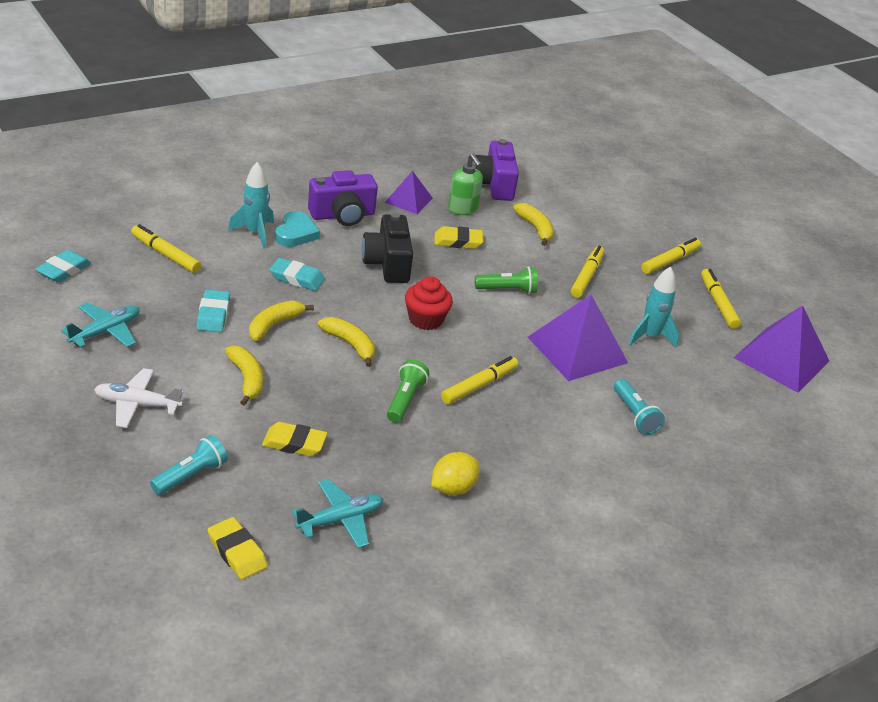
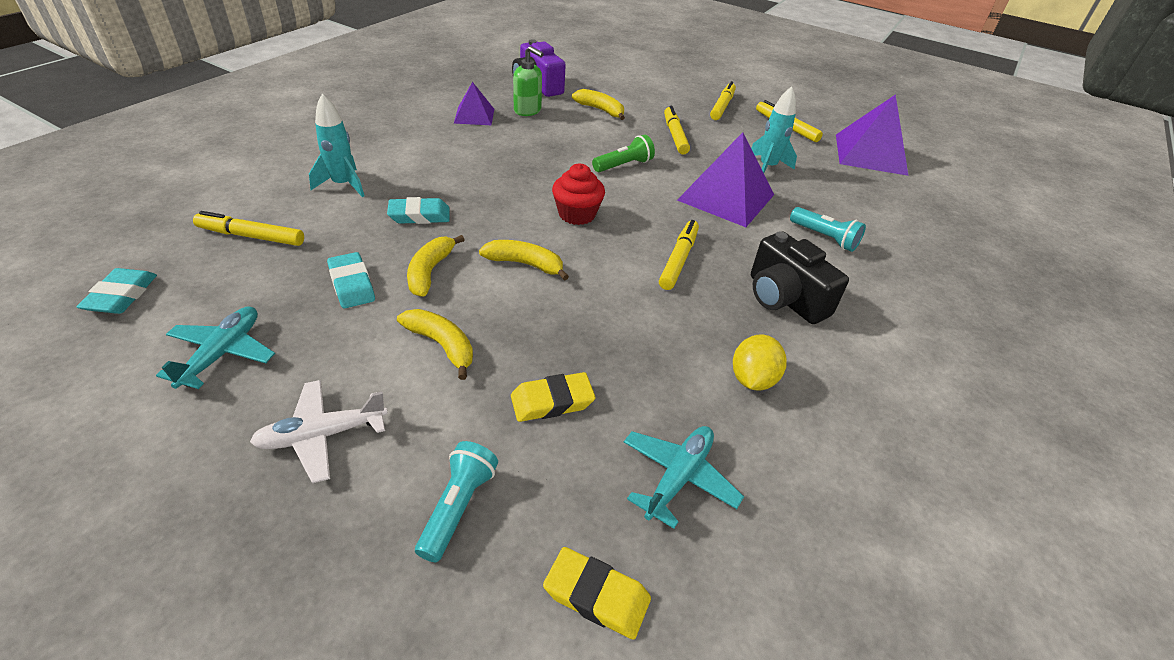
camera: 25 degrees left, 5 degrees up
turquoise heart [275,211,320,247] -> none
purple camera [308,170,378,226] -> none
black camera [362,213,413,283] -> black camera moved to [751,231,849,324]
green flashlight [387,360,429,423] -> none
yellow eraser [434,226,483,249] -> none

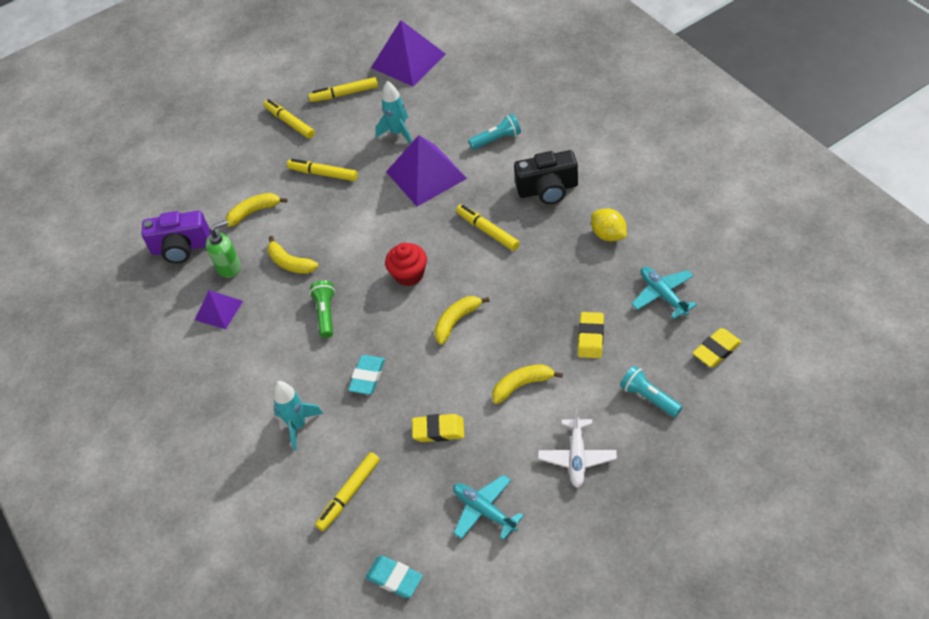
camera: 55 degrees left, 10 degrees up
turquoise eraser [327,252,375,308] -> yellow eraser [412,414,464,442]
yellow banana [407,235,465,297] -> yellow banana moved to [267,236,318,274]
green flashlight [592,135,655,172] -> green flashlight moved to [310,280,335,338]

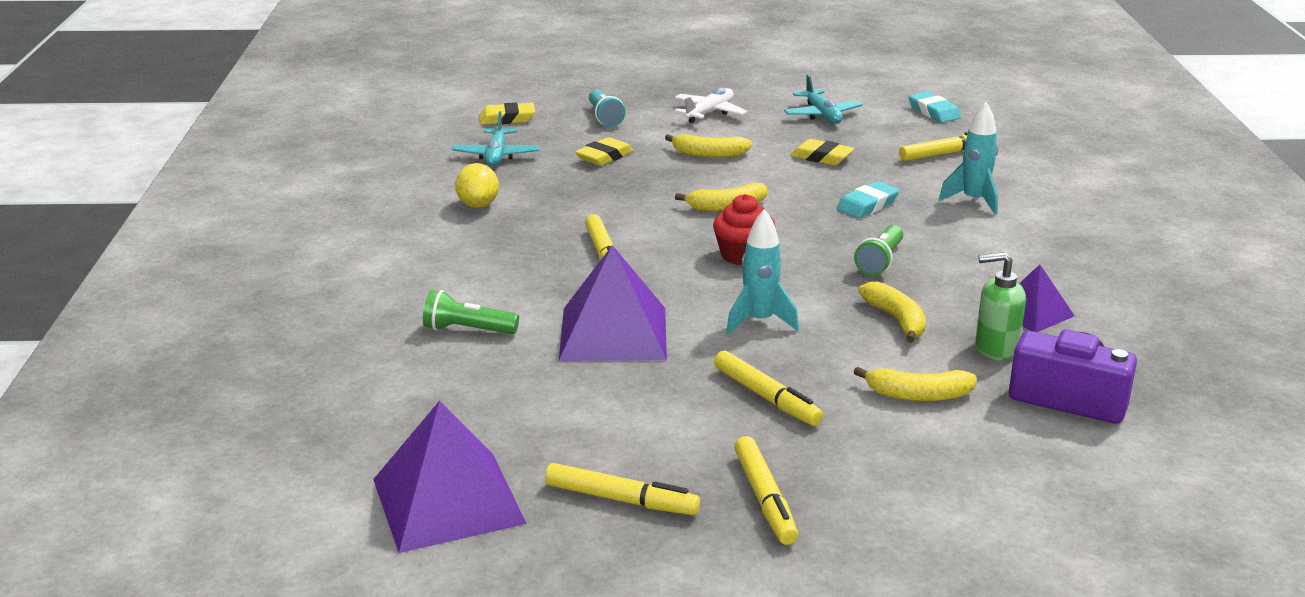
camera: 155 degrees left, 25 degrees down
turquoise rocket [375,81,412,144] -> turquoise rocket moved to [726,209,799,335]
turquoise flashlight [468,114,521,150] -> green flashlight [423,290,519,334]
black camera [514,150,578,204] -> none

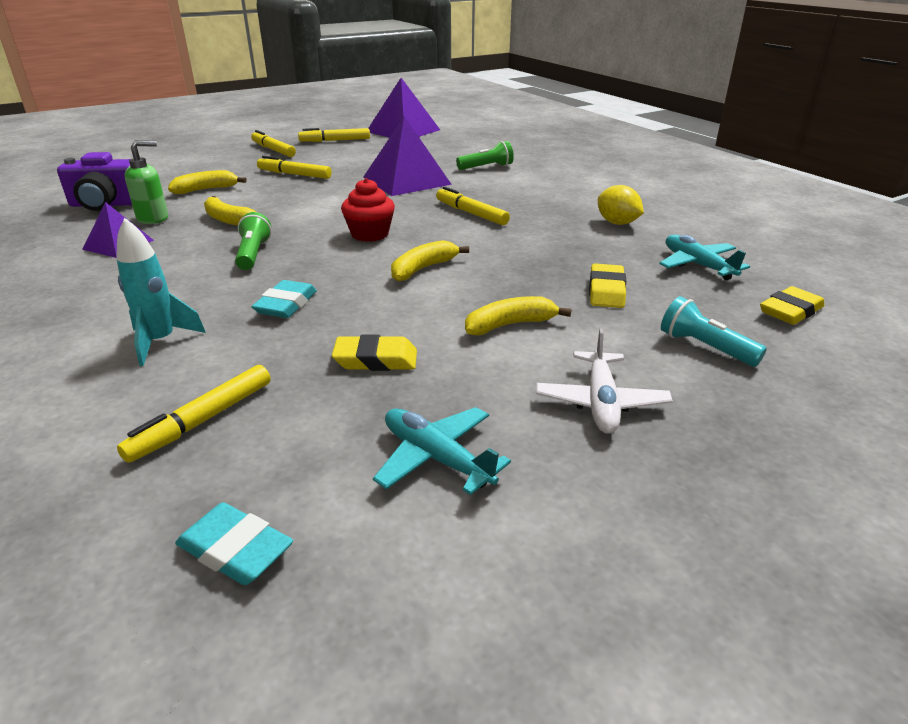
camera: 150 degrees right, 5 degrees up
turquoise rocket [726,209,799,335] -> none

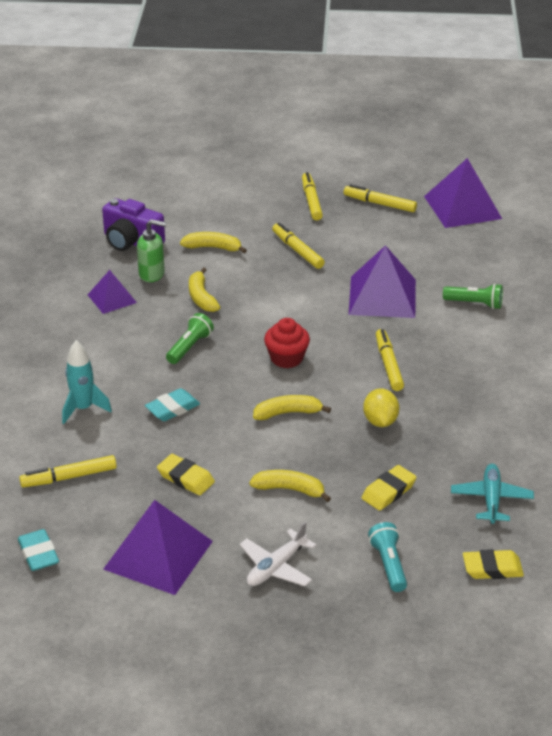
camera: 35 degrees right, 5 degrees up
turquoise plane [373,407,511,495] -> purple pyramid [103,500,213,595]
yellow lemon [598,185,644,225] -> yellow lemon moved to [363,388,399,427]

